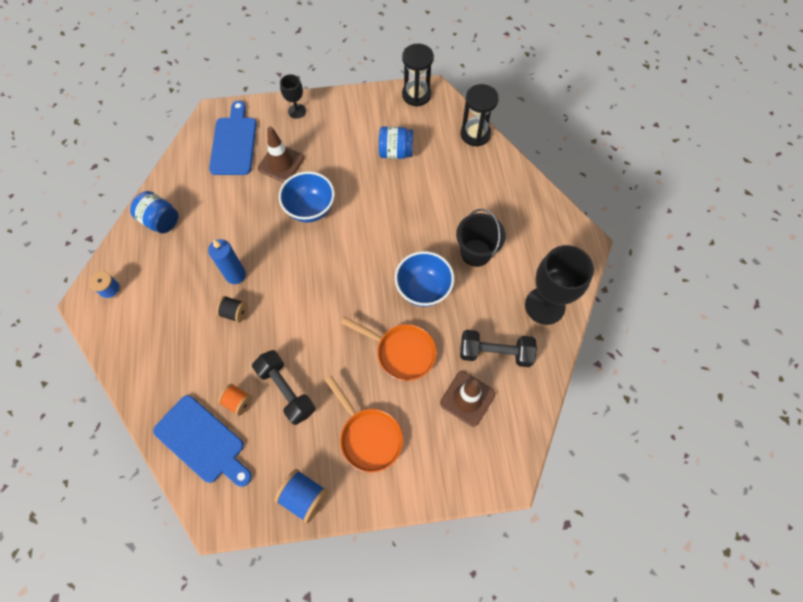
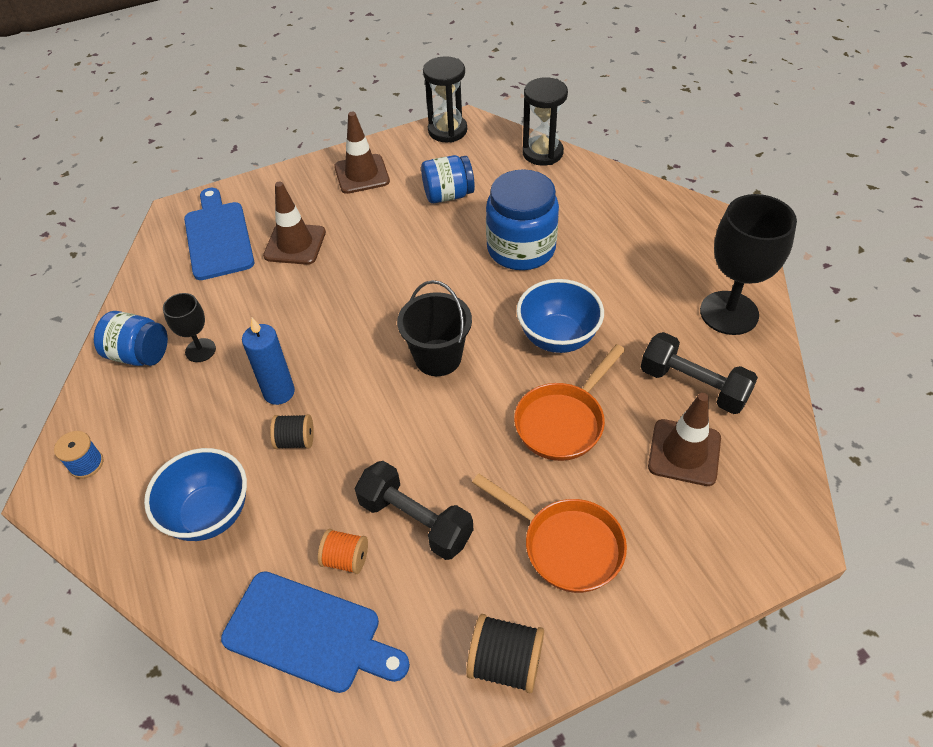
camera: 15 degrees left, 15 degrees down
blue spool [274,469,328,524] -> black spool [466,614,544,693]
blue bowl [279,171,335,222] -> blue bowl moved to [144,448,247,541]
black goblet [280,74,306,119] -> black goblet moved to [163,293,216,362]
orange pan [341,317,437,381] -> orange pan turned 120 degrees clockwise [514,344,625,461]
black bucket [456,209,506,267] -> black bucket moved to [397,280,472,376]
black dumbbell [460,330,537,367] -> black dumbbell turned 45 degrees clockwise [641,332,758,414]
none -> brown traffic cone [334,112,390,194]
none -> blue jar [486,169,559,270]

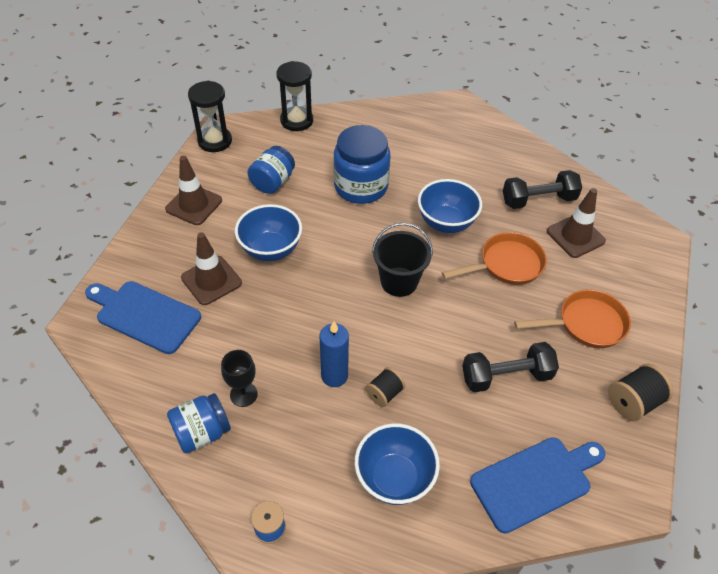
camera: 50 degrees left, 0 degrees up
orange spool [318,529,368,574] -> none
orange pan [514,344,625,461] -> orange pan turned 105 degrees counterclockwise [442,232,547,285]
black goblet [700,194,797,335] -> none
none -> blue bowl [235,204,302,261]

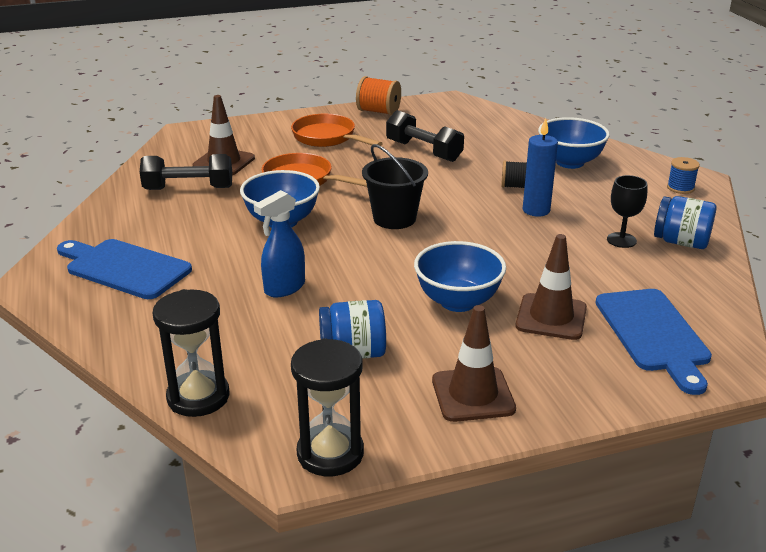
camera: 125 degrees left, 20 degrees down
blue jar [333,125,390,204] -> blue spray bottle [254,190,305,297]
blue cutting board [470,437,605,534] -> blue cutting board moved to [57,239,192,299]
black dumbbell [503,170,582,209] -> black dumbbell turned 45 degrees counterclockwise [140,154,232,190]
black spool [608,363,673,421] -> orange spool [356,76,401,115]

